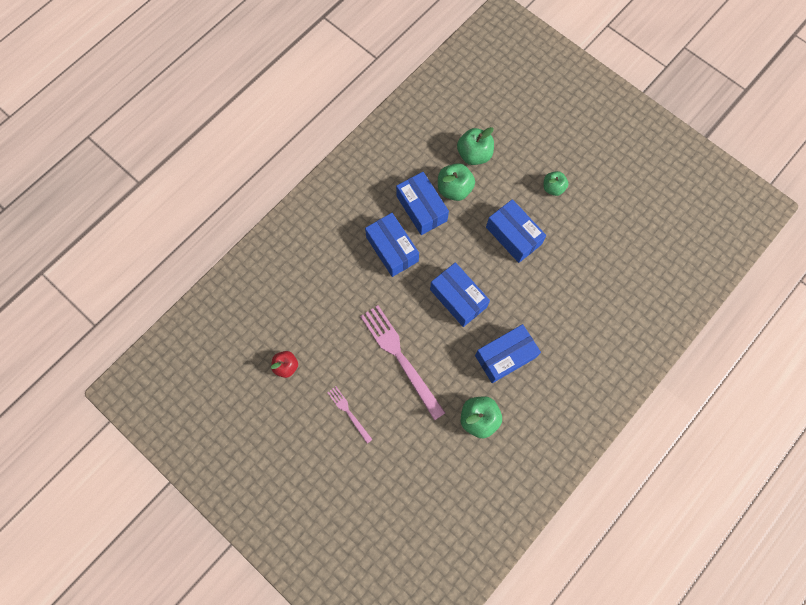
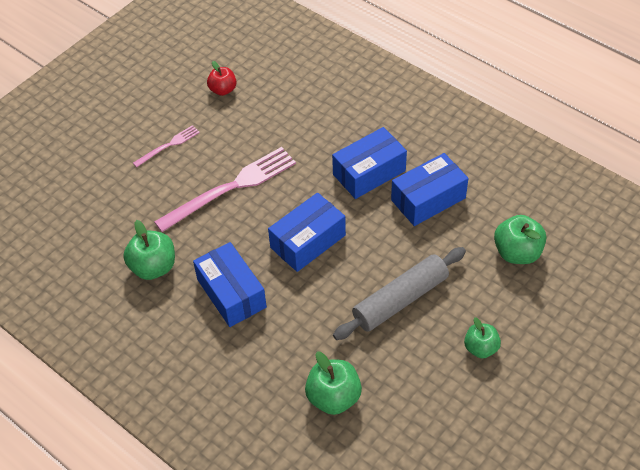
camera: 90 degrees right, 20 degrees down
green apple [438,163,475,201] -> green apple moved to [305,351,362,415]
blue box [486,199,546,263] -> grey rolling pin [333,247,466,340]

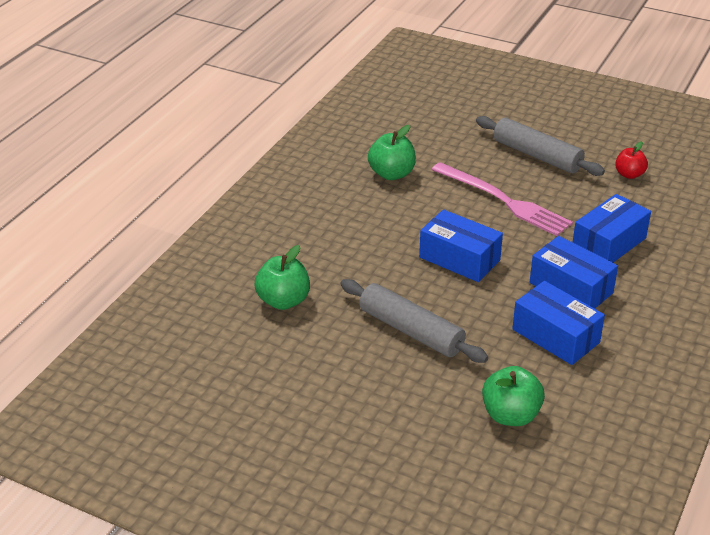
camera: 75 degrees right, 15 degrees down
pink fork [133,125,200,167] -> grey rolling pin [476,116,605,176]
blue box [193,242,267,327] -> blue box moved to [573,194,651,262]
green apple [464,317,501,358] -> none

